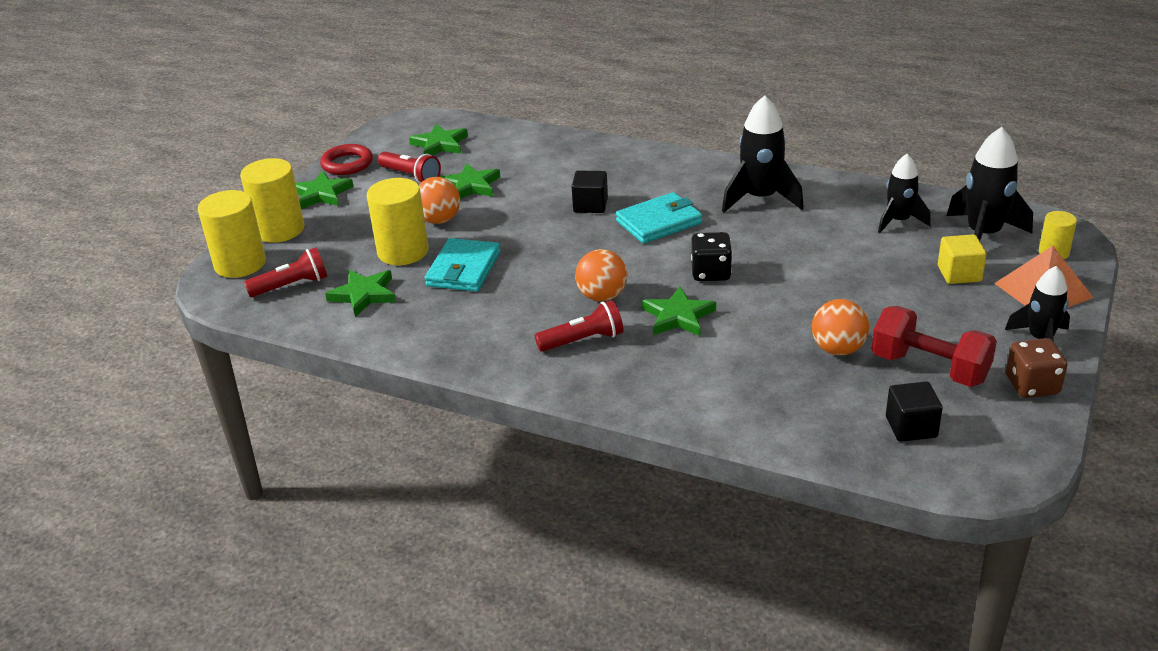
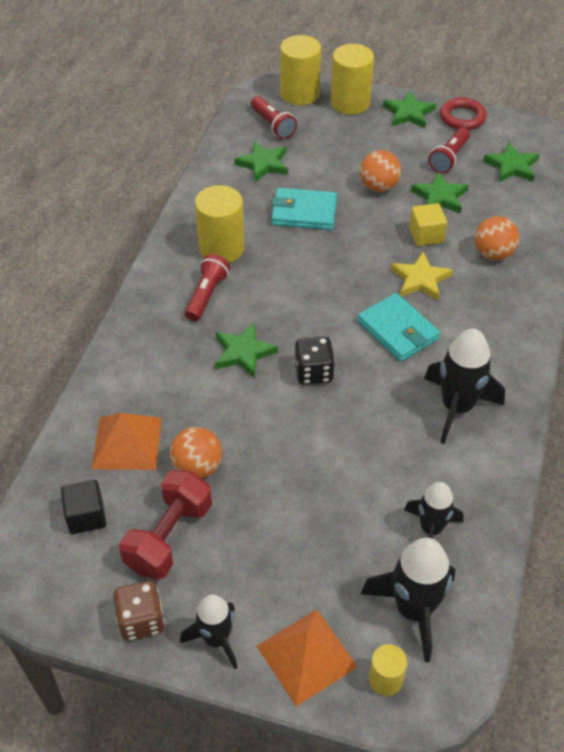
camera: 80 degrees right, 15 degrees up
yellow cylinder [367,178,429,265] -> yellow cylinder moved to [195,185,245,263]
red flashlight [535,300,623,352] -> red flashlight turned 135 degrees counterclockwise [185,254,230,321]
black cube [572,171,608,213] -> yellow star [391,252,453,301]
orange ball [575,249,627,301] -> orange ball moved to [475,216,519,260]
yellow cube [938,234,987,284] -> yellow cube moved to [409,203,447,246]
none -> orange pyramid [92,413,162,470]

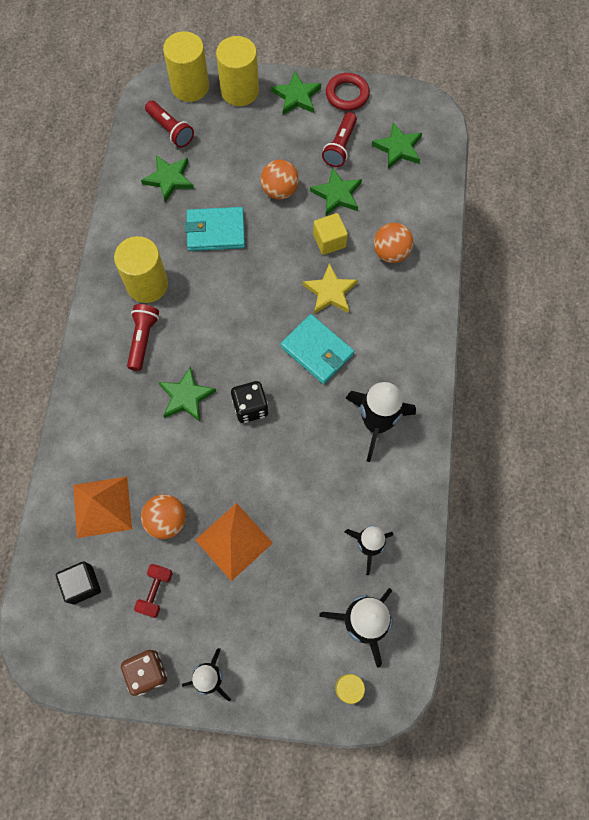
camera: 10 degrees left, 20 degrees up
red dumbbell [119,470,212,579] -> red dumbbell [134,564,173,618], size x0.56
orange pyramid [257,609,358,706] -> orange pyramid moved to [195,503,273,581]

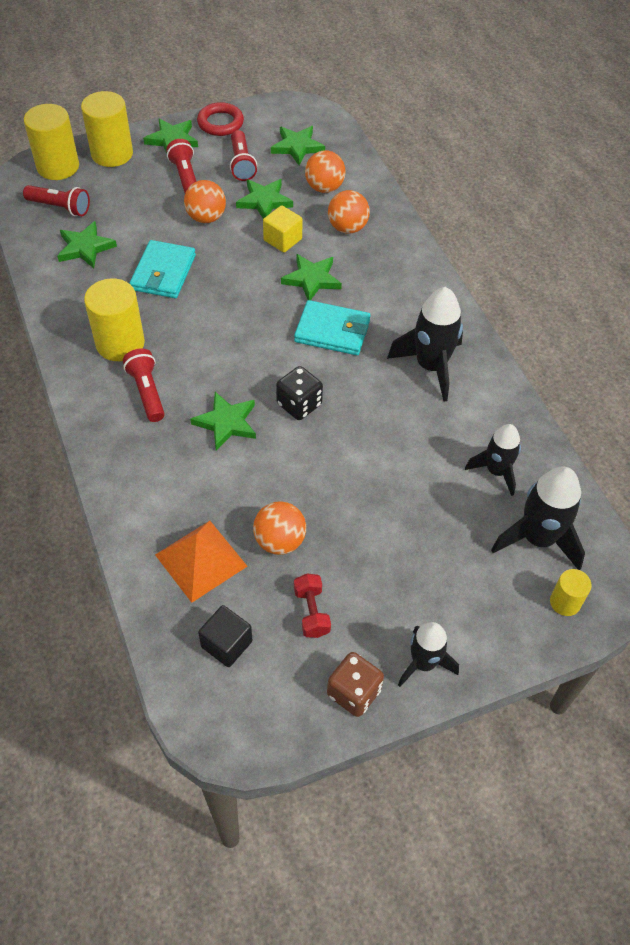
camera: 30 degrees left, 15 degrees down
turquoise wallet [185,207,245,251] -> turquoise wallet turned 45 degrees counterclockwise [129,240,196,298]
orange pyramid [195,503,273,581] -> none
yellow star [303,263,358,314] -> green star [281,254,342,300]
none -> red flashlight [166,139,197,193]
none -> orange ball [305,150,346,193]

